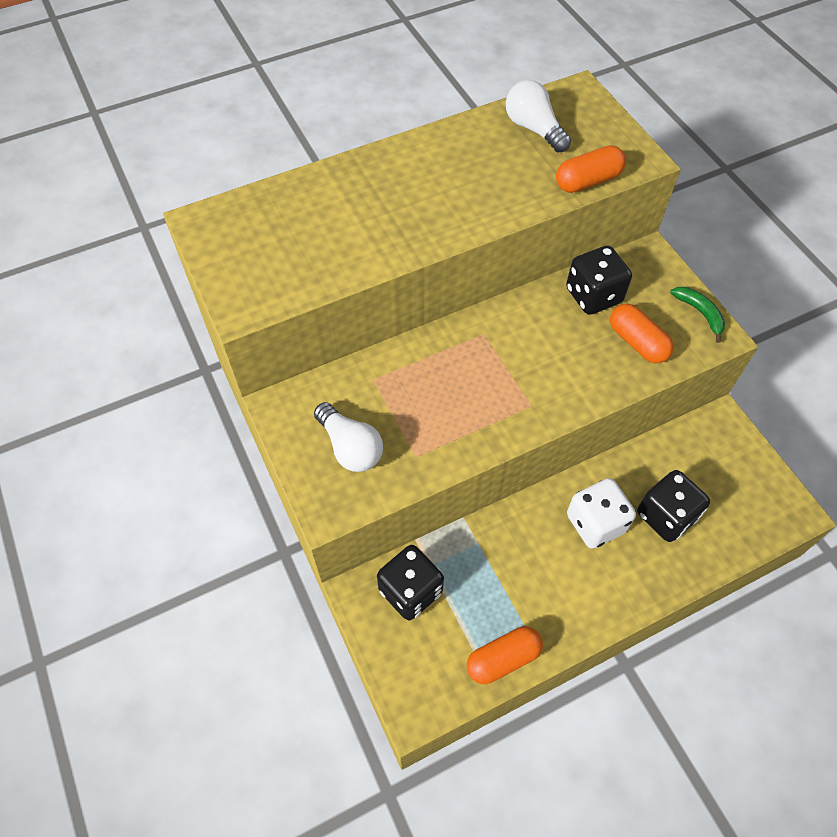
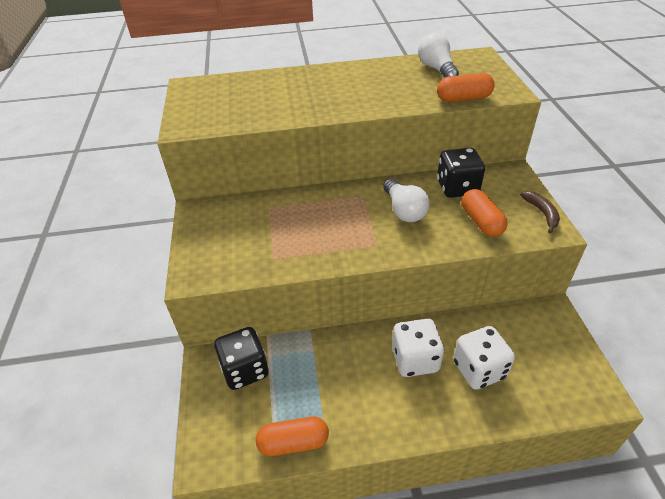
camera: 20 degrees right, 15 degrees down
white light bulb [314,402,383,472] -> white light bulb moved to [383,179,430,222]
black dice [637,470,710,542] -> white dice [453,326,515,390]
green banana [670,287,725,343] -> brown banana [520,191,560,233]

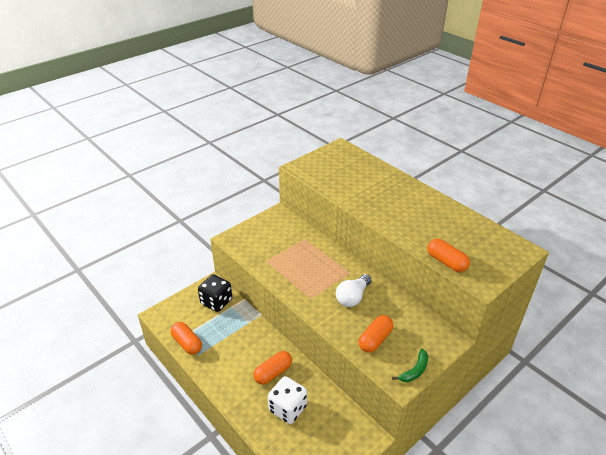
camera: 55 degrees right, 5 degrees down
white dice [392,319,444,377] -> orange capsule [253,351,292,385]
white light bulb [418,33,459,78] -> none
black dice [437,148,485,198] -> none
brown banana [520,191,560,233] -> green banana [392,349,428,382]

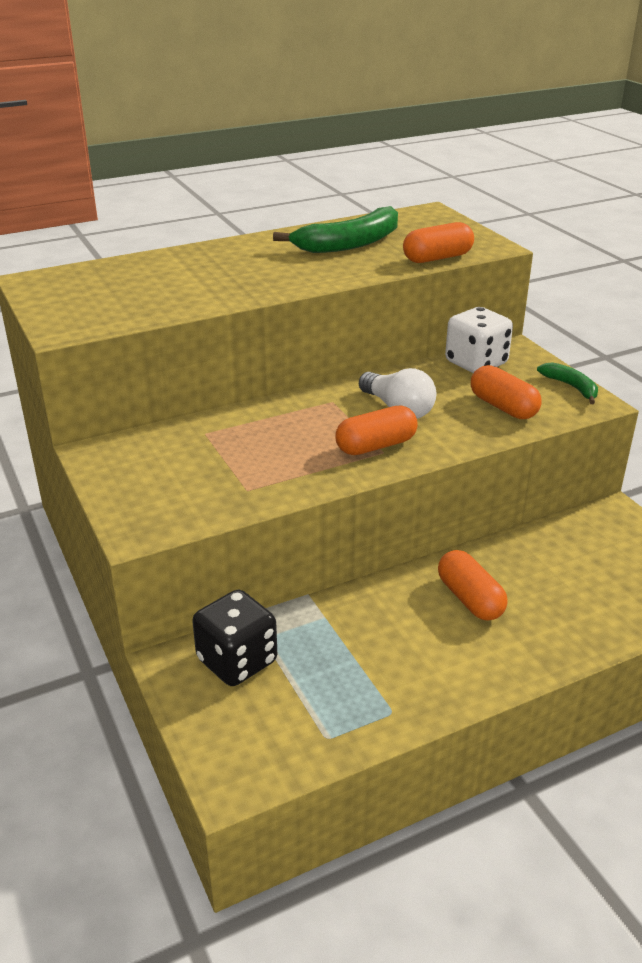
camera: 75 degrees left, 5 degrees down
orange capsule [171,322,202,355] -> orange capsule moved to [335,406,418,455]
white dice [268,376,307,424] -> white dice moved to [445,307,513,373]
none -> green banana [273,206,398,253]

